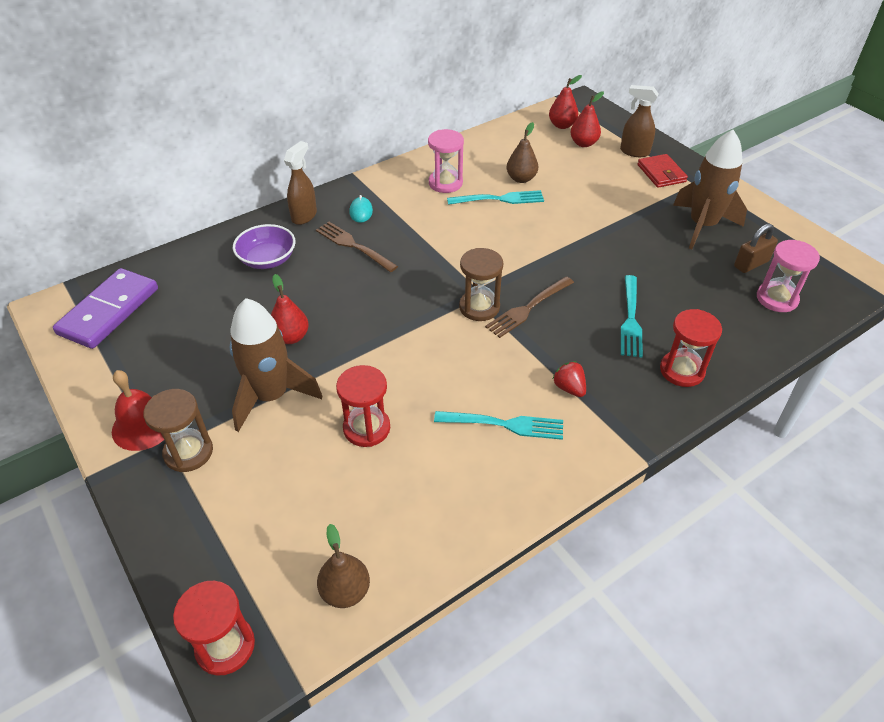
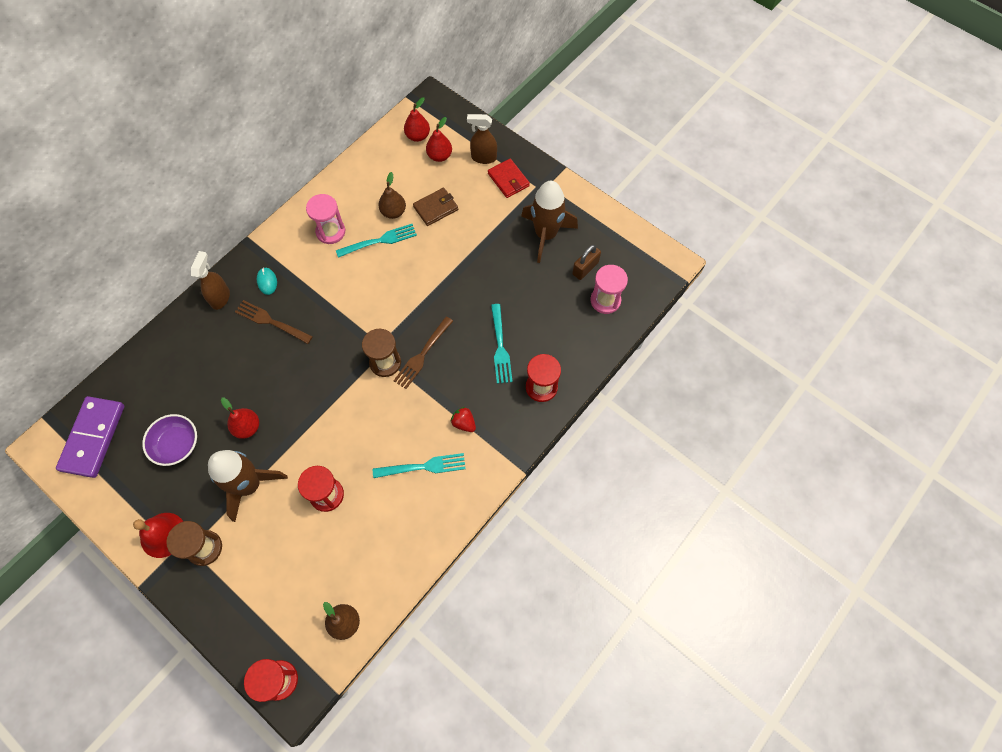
camera: 15 degrees left, 20 degrees up
purple bowl [233,224,295,269] -> purple bowl moved to [142,414,197,466]
none -> brown wallet [413,188,458,226]

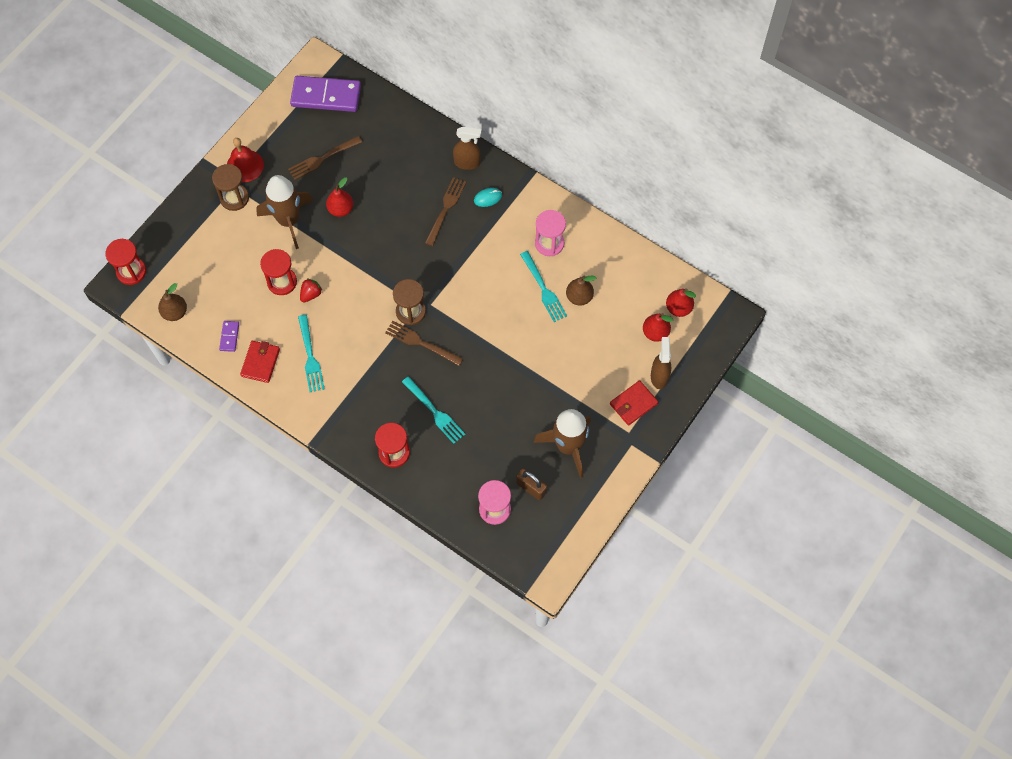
camera: 85 degrees right, 0 degrees up
purple bowl [142,414,197,466] -> brown fork [288,136,362,180]
brown wallet [413,188,458,226] -> none
red strawberry [450,407,476,432] -> red strawberry moved to [300,279,322,303]
turquoise fork [491,304,513,384] -> turquoise fork turned 120 degrees counterclockwise [402,376,465,444]
none -> purple domino [219,321,239,352]
none -> red wallet [240,341,280,383]

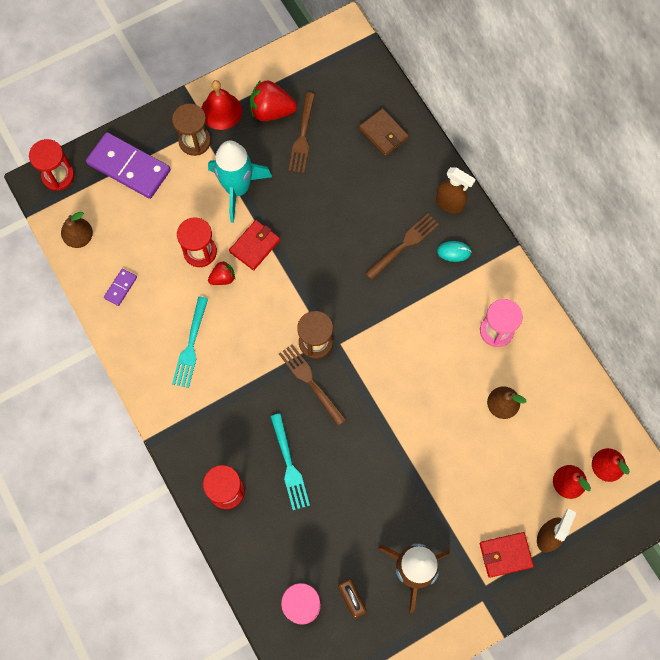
camera: 25 degrees right, 5 degrees up
red wallet [240,341,280,383] -> red wallet moved to [229,220,280,270]
brown rocket [256,175,313,249] -> turquoise rocket [208,141,272,223]
brown fork [288,136,362,180] -> brown fork turned 75 degrees counterclockwise [289,92,315,173]
purple domino [290,76,361,112] -> purple domino moved to [86,132,171,199]
red pear [326,177,353,217] -> none
turquoise fork [520,251,567,322] -> none
none -> red strawberry [250,80,297,121]
none -> brown wallet [359,108,409,156]

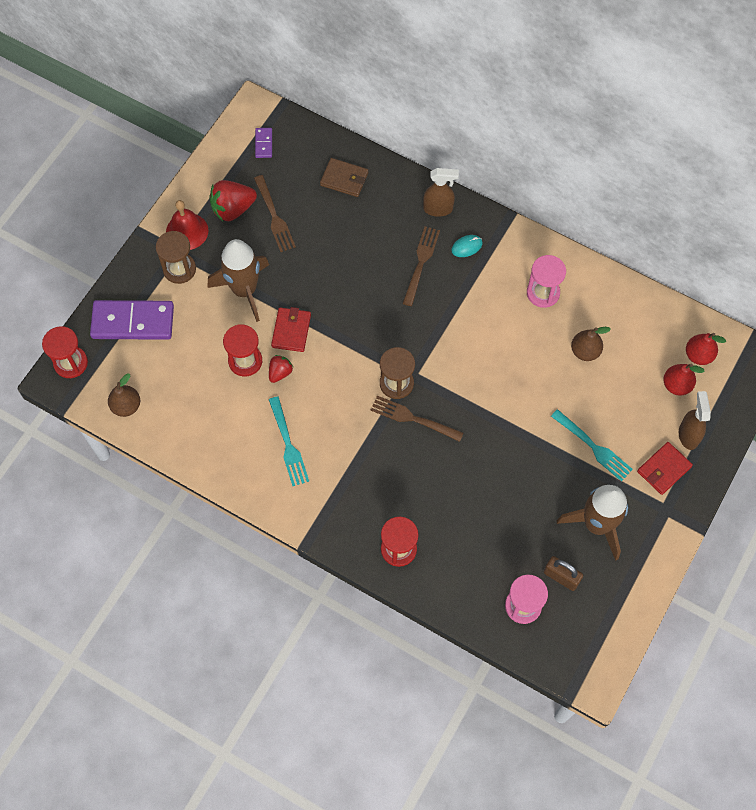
camera: 30 degrees left, 5 degrees down
purple domino [104,269,137,306] -> purple domino moved to [255,128,272,158]
turquoise rocket [208,141,272,223] -> brown rocket [208,239,269,322]
turquoise fork [271,413,310,510] -> turquoise fork moved to [551,409,633,482]

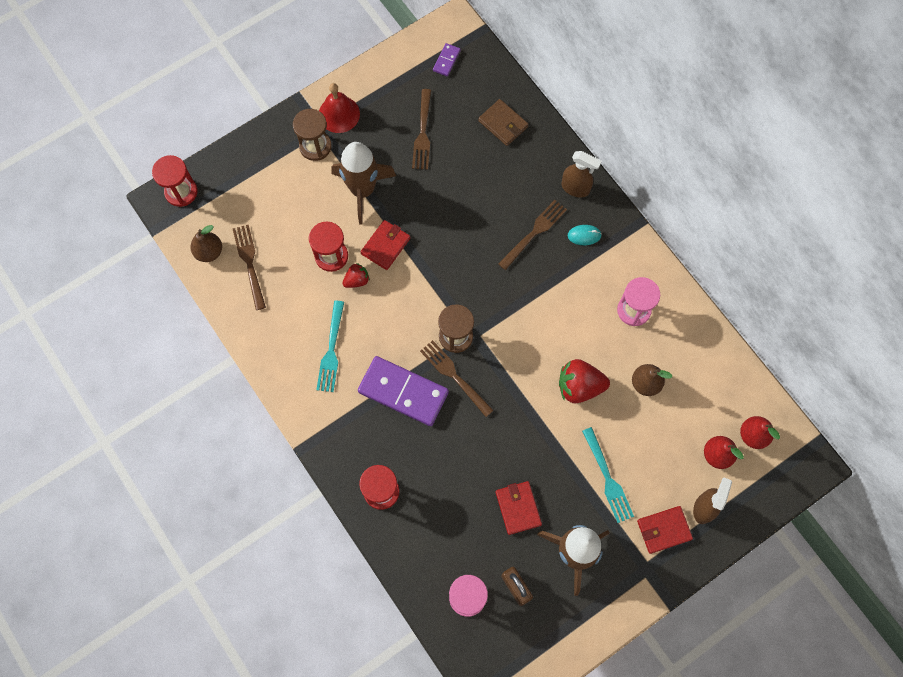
camera: 25 degrees right, 5 degrees up
purple domino [90,300,174,340] -> purple domino moved to [358,356,449,426]
red strawberry [209,180,257,221] -> red strawberry moved to [559,359,610,403]
none -> brown fork [233,225,266,310]
none -> red wallet [496,481,542,535]

